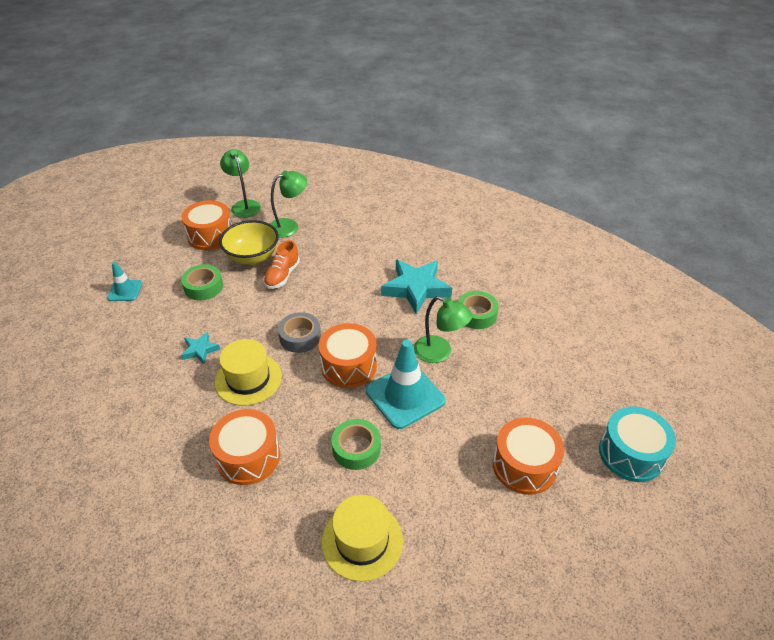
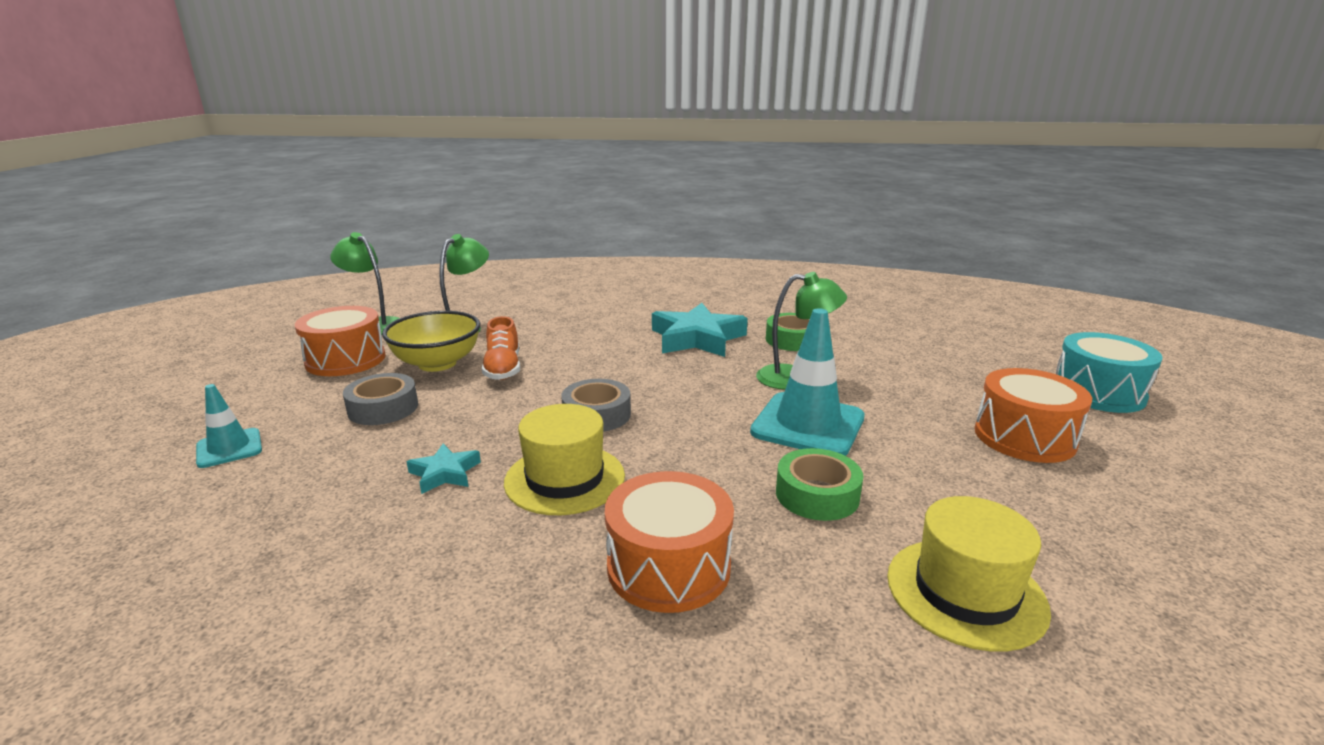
camera: 30 degrees left, 20 degrees down
green tape [181,264,223,300] -> grey tape [343,373,418,425]
orange drum [319,323,377,388] -> none

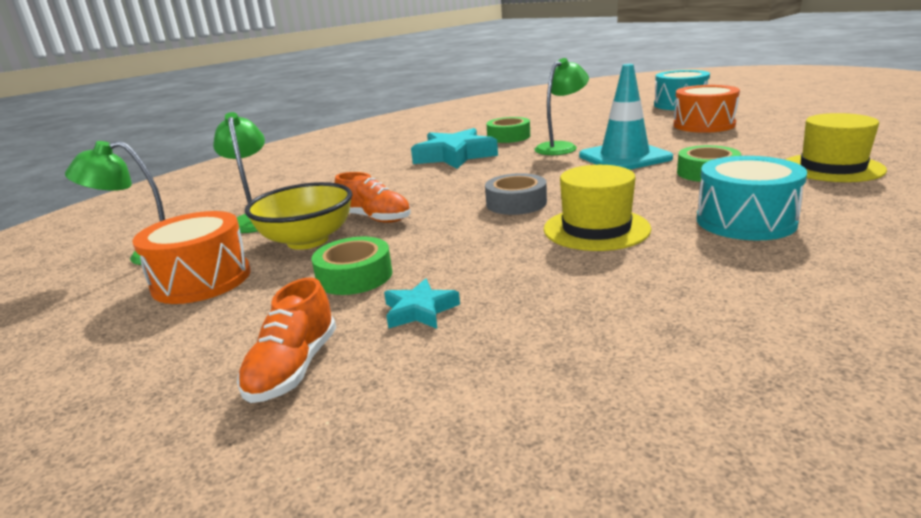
camera: 45 degrees left, 0 degrees up
turquoise traffic cone [196,384,262,468] -> orange shoe [237,277,336,403]
grey tape [343,373,418,425] -> green tape [311,237,392,295]
turquoise star [406,444,481,494] -> turquoise star moved to [384,278,460,329]
orange drum [605,471,734,613] -> turquoise drum [697,156,807,240]

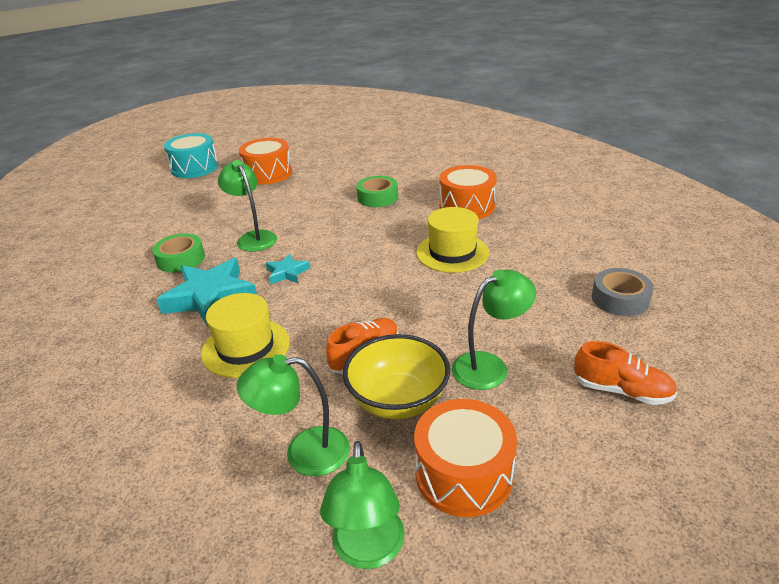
camera: 80 degrees left, 10 degrees up
green tape [311,237,392,295] -> green lamp [452,270,536,390]
turquoise star [384,278,460,329] -> turquoise star moved to [266,254,310,284]
grey tape [485,173,547,215] -> grey tape moved to [592,268,654,316]
turquoise traffic cone [579,64,673,170] -> none
turquoise drum [697,156,807,240] -> orange drum [439,165,497,219]
yellow hat [786,113,887,182] -> yellow hat moved to [201,293,290,378]

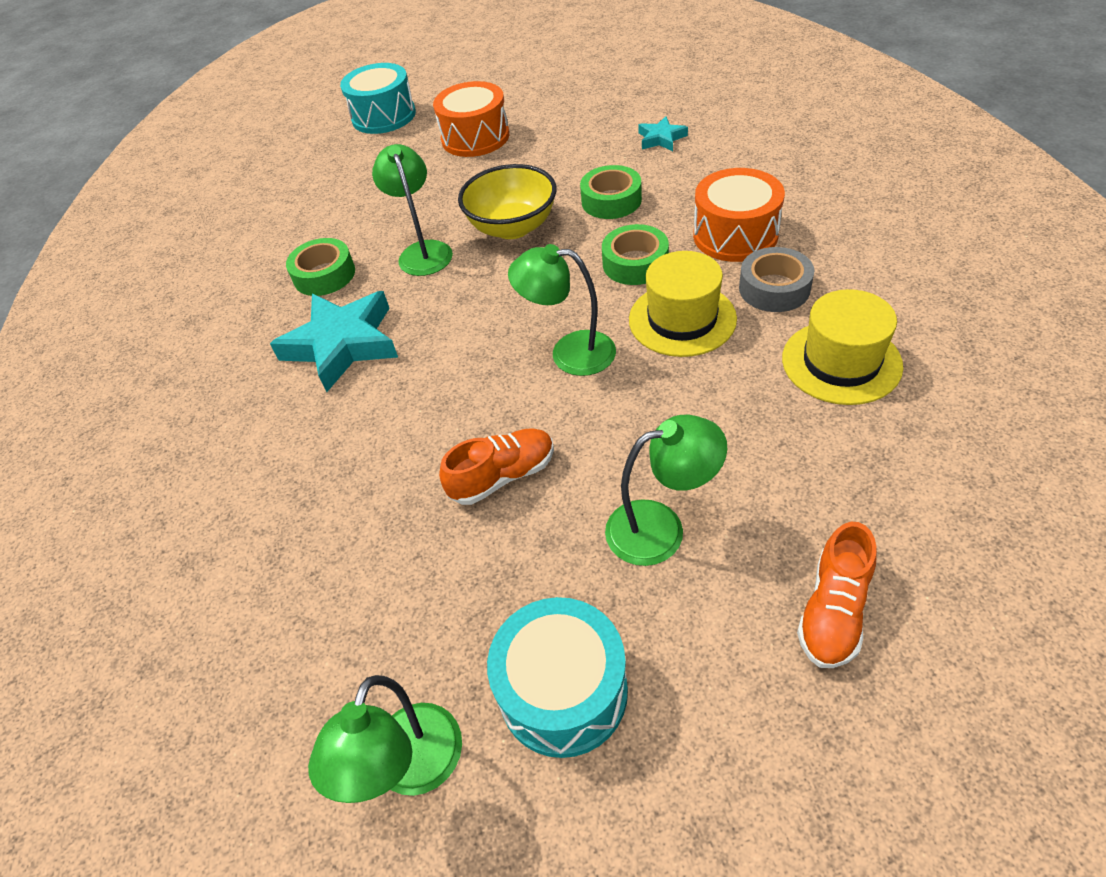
camera: 20 degrees right, 15 degrees up
yellow hat [201,293,290,378] -> yellow hat moved to [782,289,903,405]
green lamp [237,354,350,476] -> green lamp moved to [508,244,616,376]
turquoise star [266,254,310,284] -> turquoise star moved to [638,116,688,151]
yellow bowl [343,334,450,419] -> yellow bowl moved to [458,164,556,239]
orange drum [414,399,517,517] -> turquoise drum [487,597,628,758]
orange shoe [574,341,677,405] -> orange shoe turned 75 degrees clockwise [797,522,877,668]
grey tape [592,268,654,316] -> grey tape moved to [739,247,814,312]
none -> green tape [602,224,669,285]

